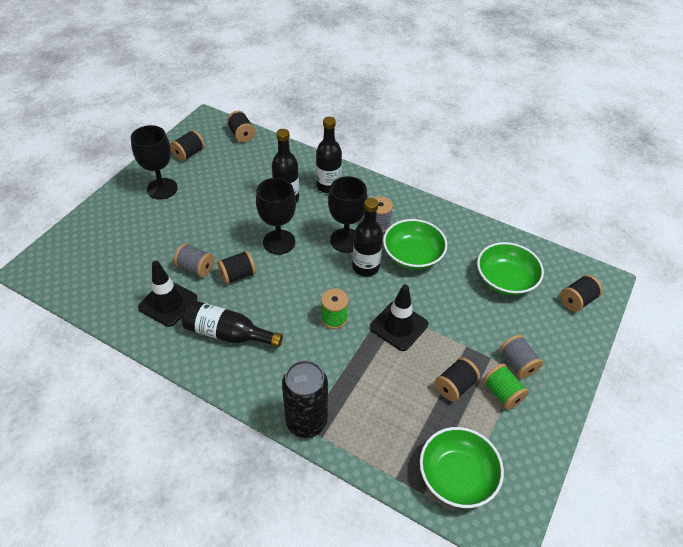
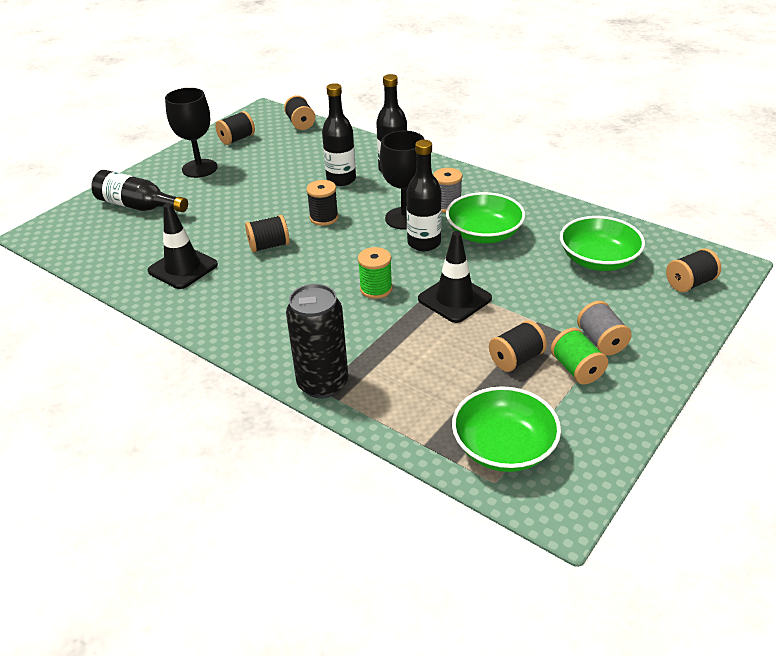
camera: 10 degrees right, 10 degrees down
grey spool [174,243,214,277] -> none
black bottle [182,300,283,348] -> black bottle moved to [91,170,188,212]
black goblet [256,178,296,255] -> black spool [306,180,339,226]

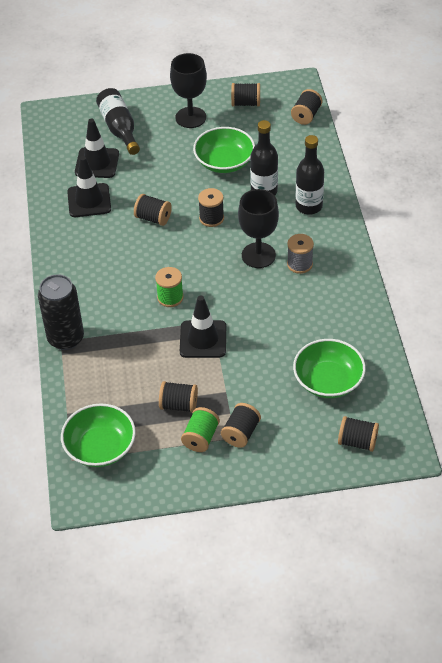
camera: 45 degrees right, 10 degrees up
black bottle [406,140,442,251] -> none
green bowl [446,192,525,243] -> green bowl moved to [193,127,255,173]
grey spool [577,301,632,356] -> black spool [221,403,261,448]
none -> black traffic cone [75,119,119,178]

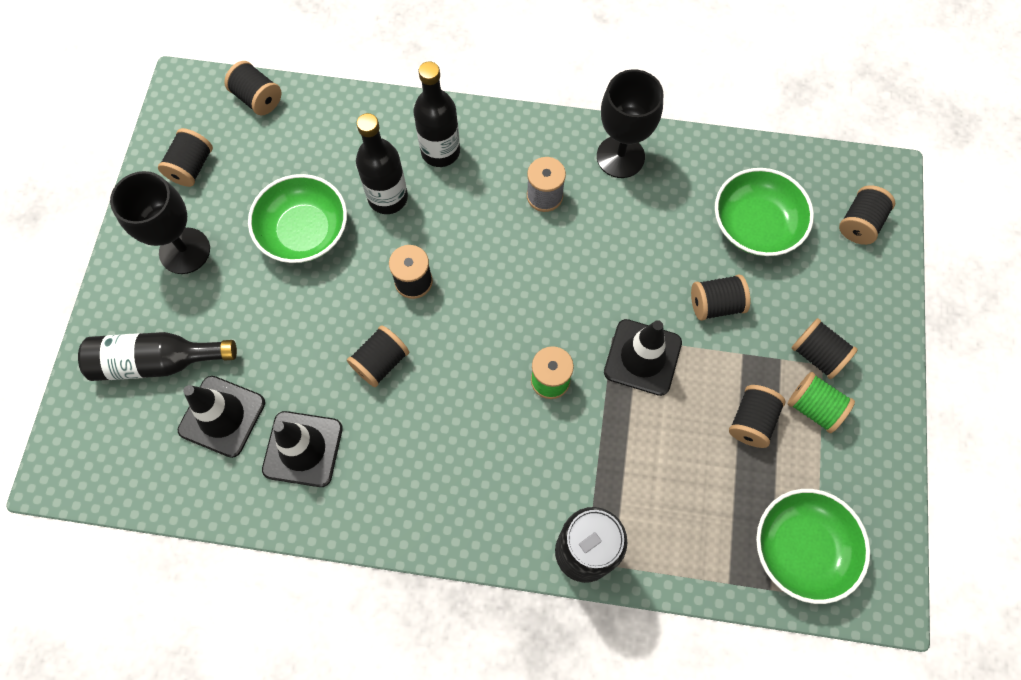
camera: 75 degrees left, 20 degrees up
black goblet [238,189,279,268] -> black goblet moved to [597,69,663,178]
none -> black spool [691,274,750,321]

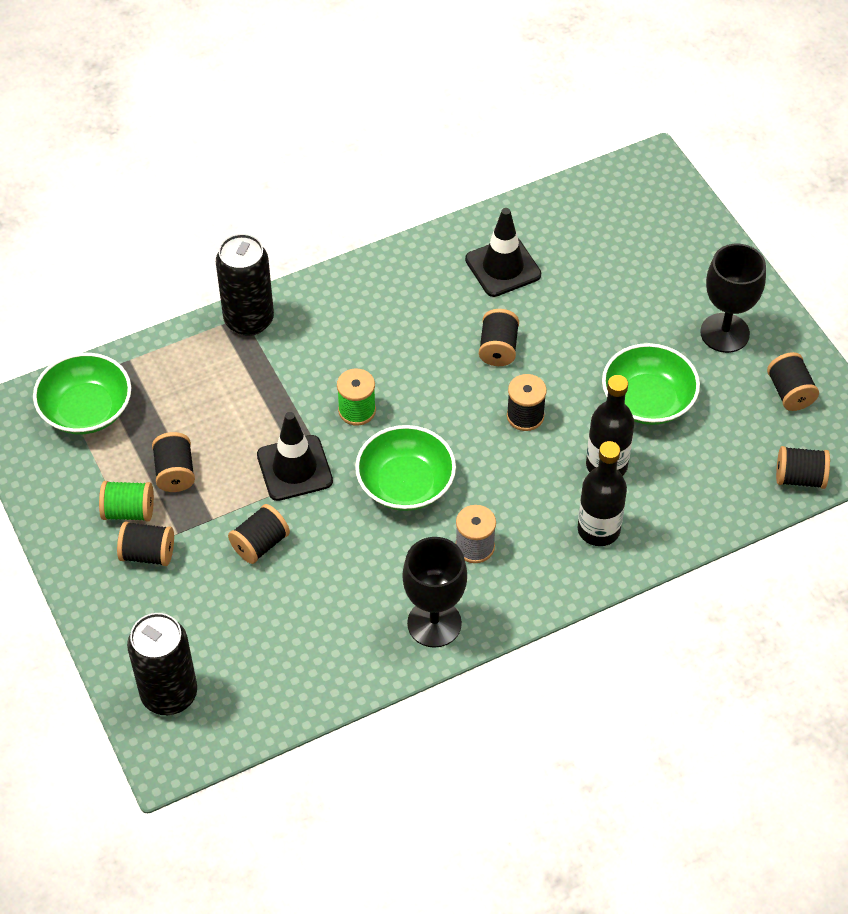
camera: 145 degrees right, 15 degrees down
black bottle [78,332,237,381] -> none
black traffic cone [178,376,265,458] -> none
green bowl [715,168,814,256] -> green bowl moved to [355,425,456,511]
black spool [839,185,895,245] -> black can [127,613,197,715]

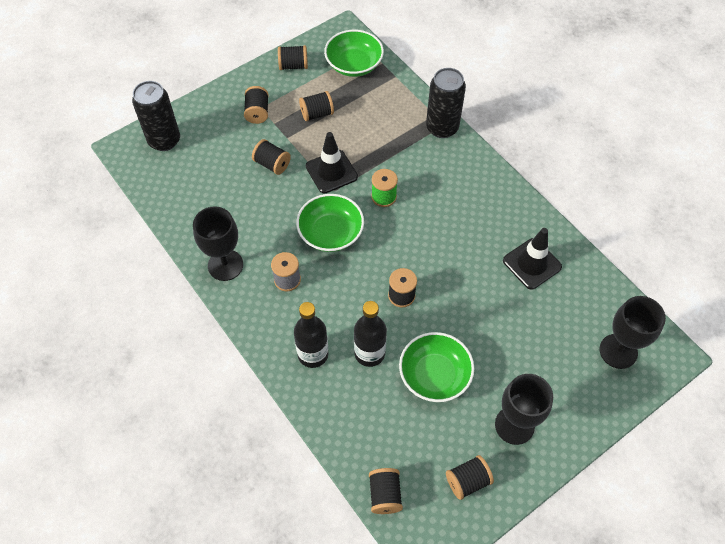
camera: 80 degrees right, 5 degrees up
green spool [99,481,154,521] -> none
black spool [479,309,519,366] -> black spool moved to [278,45,308,70]
none -> black goblet [600,296,666,369]

